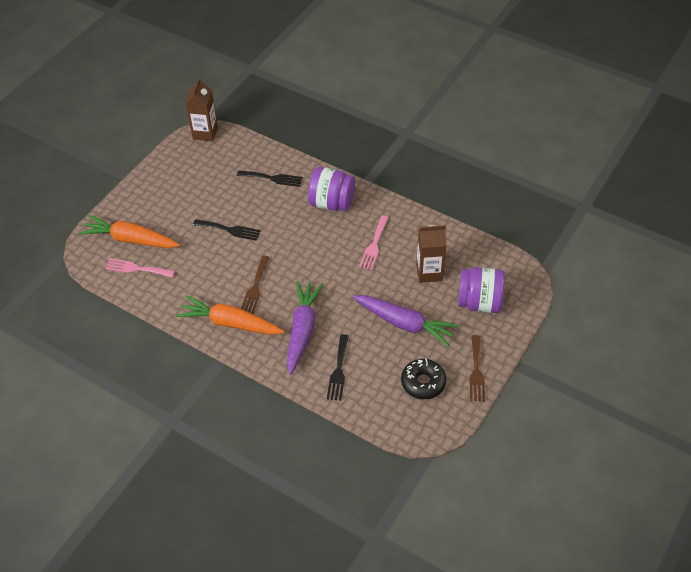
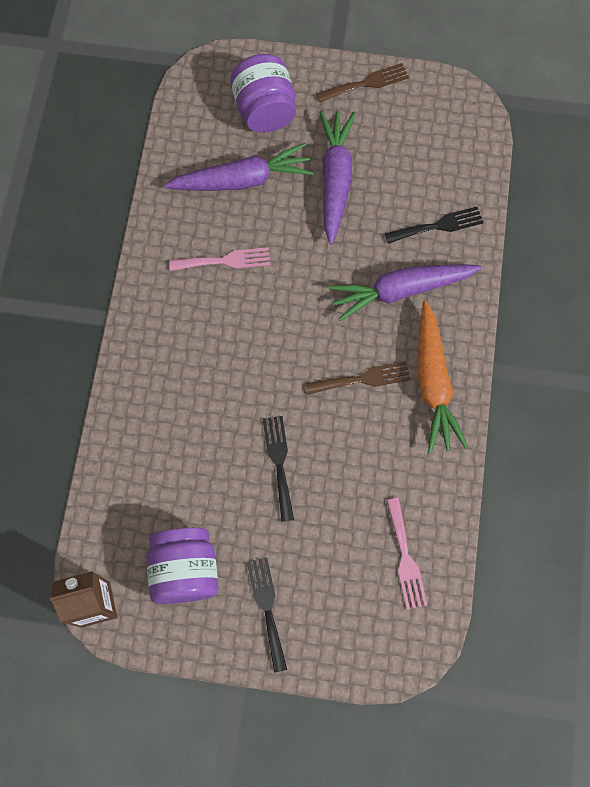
camera: 115 degrees left, 20 degrees up
orange carrot [79,215,180,248] -> none
black fork [237,170,303,187] -> black fork moved to [247,557,287,673]
purple jar [308,167,355,211] -> purple jar moved to [147,528,218,604]
black donut [401,358,446,399] -> none
brown carton [416,225,446,283] -> purple carrot [164,143,314,191]

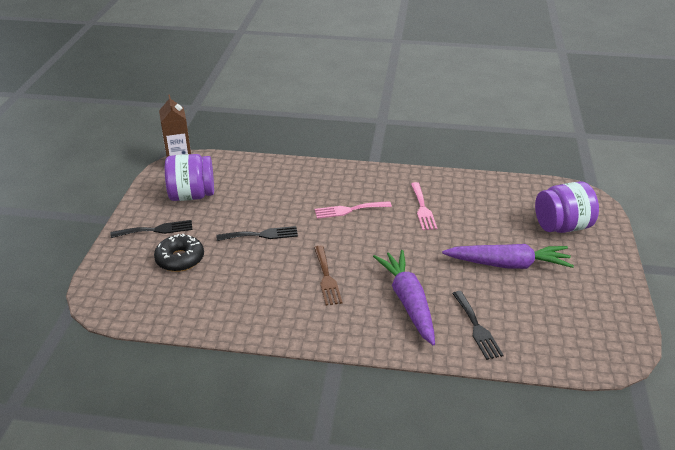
camera: 90 degrees right, 35 degrees down
purple carrot [164,143,314,191] -> none
brown fork [316,63,409,102] -> none
pink fork [386,498,427,609] -> pink fork moved to [315,201,392,219]
orange carrot [418,301,468,453] -> none
none -> black donut [154,233,204,272]

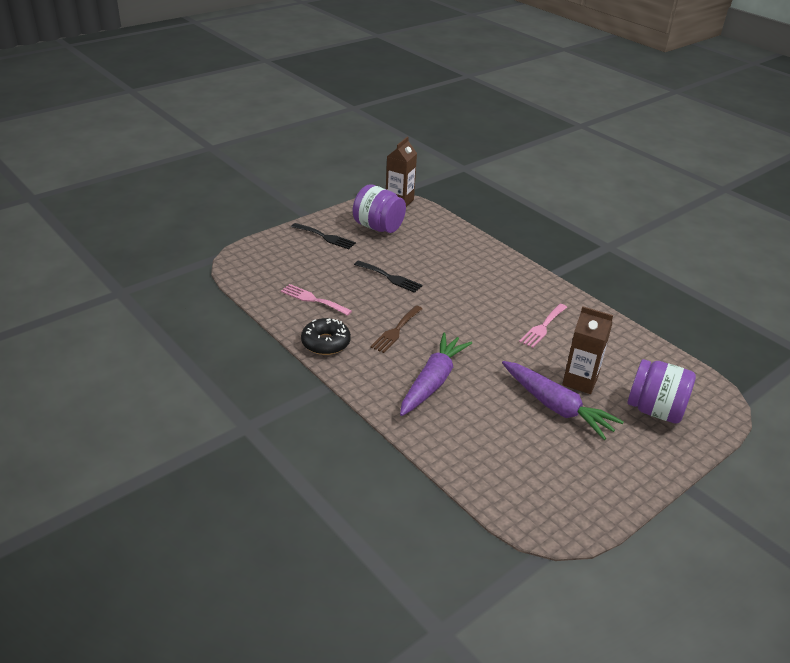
camera: 40 degrees right, 0 degrees up
black donut [154,233,204,272] -> black donut moved to [301,318,351,355]
pink fork [315,201,392,219] -> pink fork moved to [281,284,352,316]
black fork [452,291,504,360] -> none
none -> brown carton [562,306,613,394]

